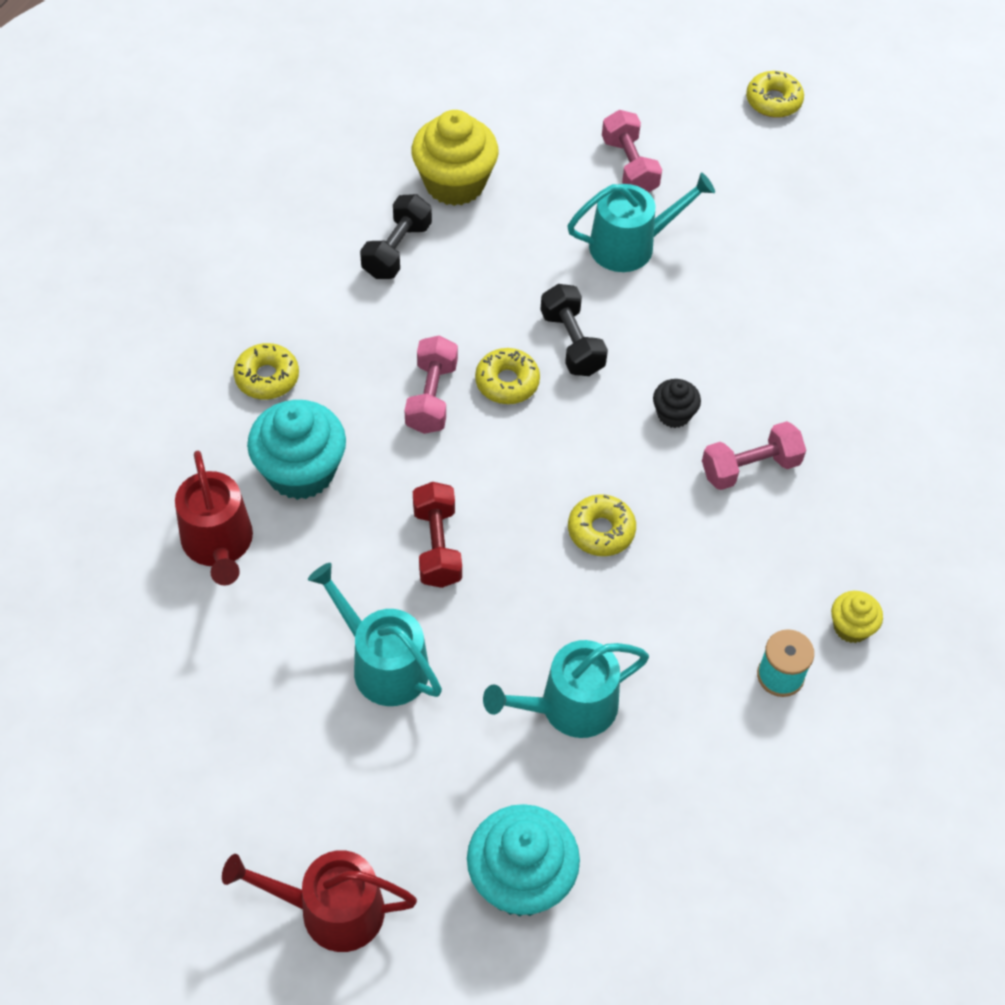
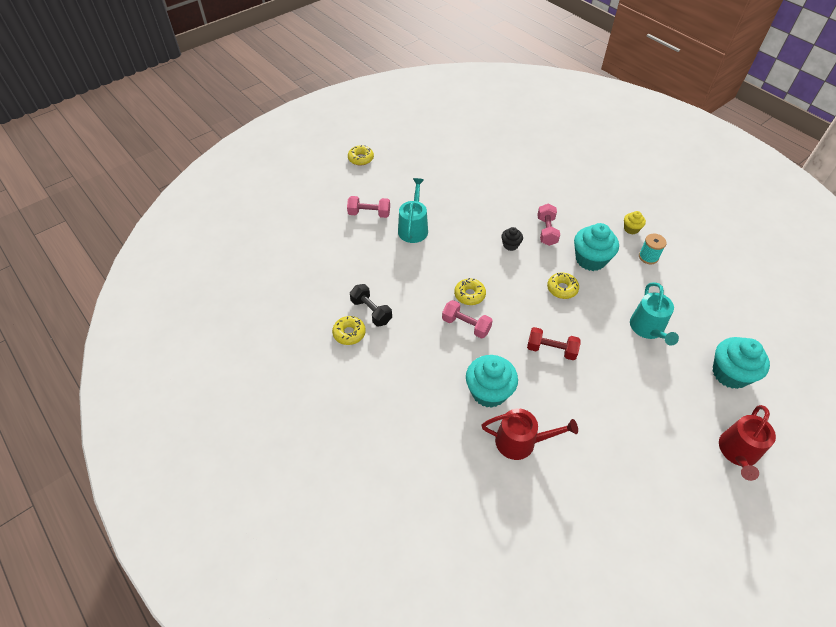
camera: 65 degrees left, 5 degrees down
yellow donut [233,343,299,399] -> yellow donut moved to [332,316,366,345]
turquoise watering can [308,563,442,706] -> none
yellow cupcake [411,110,499,206] -> none
black dumbbell [540,284,608,376] -> none
none -> turquoise cupcake [574,223,619,271]

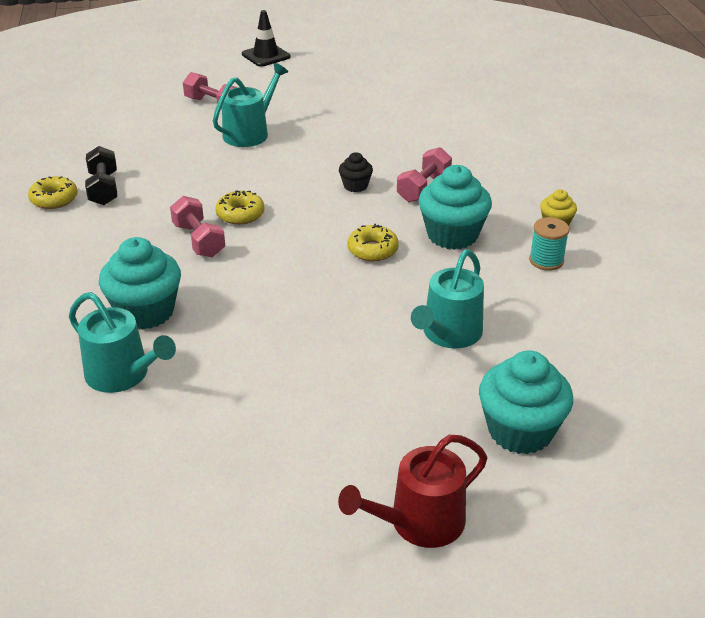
camera: 30 degrees right, 15 degrees down
yellow donut [348,145,374,166] -> black traffic cone [242,10,290,67]
red watering can [482,409,578,460] -> turquoise watering can [69,292,176,393]
red dumbbell [527,327,580,360] -> none

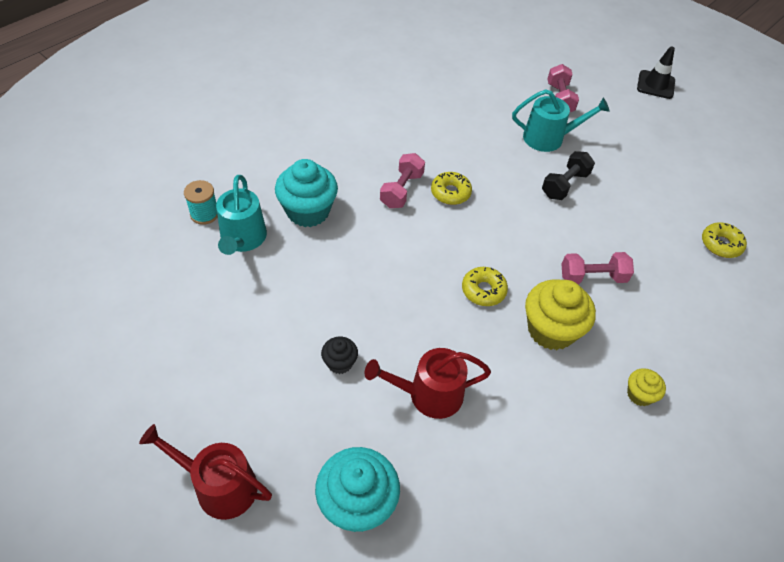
camera: 50 degrees right, 15 degrees up
yellow donut [28,176,77,209] -> yellow donut moved to [702,222,747,258]
black dumbbell [85,146,117,205] -> black dumbbell moved to [542,151,595,200]
black cupcake [339,152,373,192] -> black cupcake moved to [321,337,358,374]
turquoise watering can [411,249,484,348] -> red watering can [365,348,491,419]
turquoise cupcake [418,165,492,250] -> yellow cupcake [525,280,596,350]
turquoise spool [529,217,569,271] -> turquoise spool moved to [184,180,218,225]

